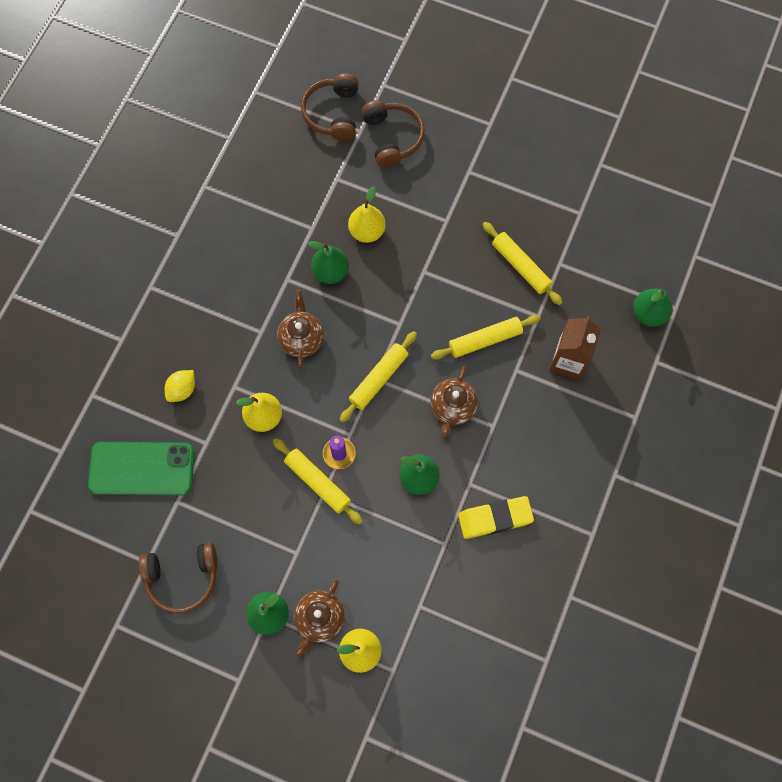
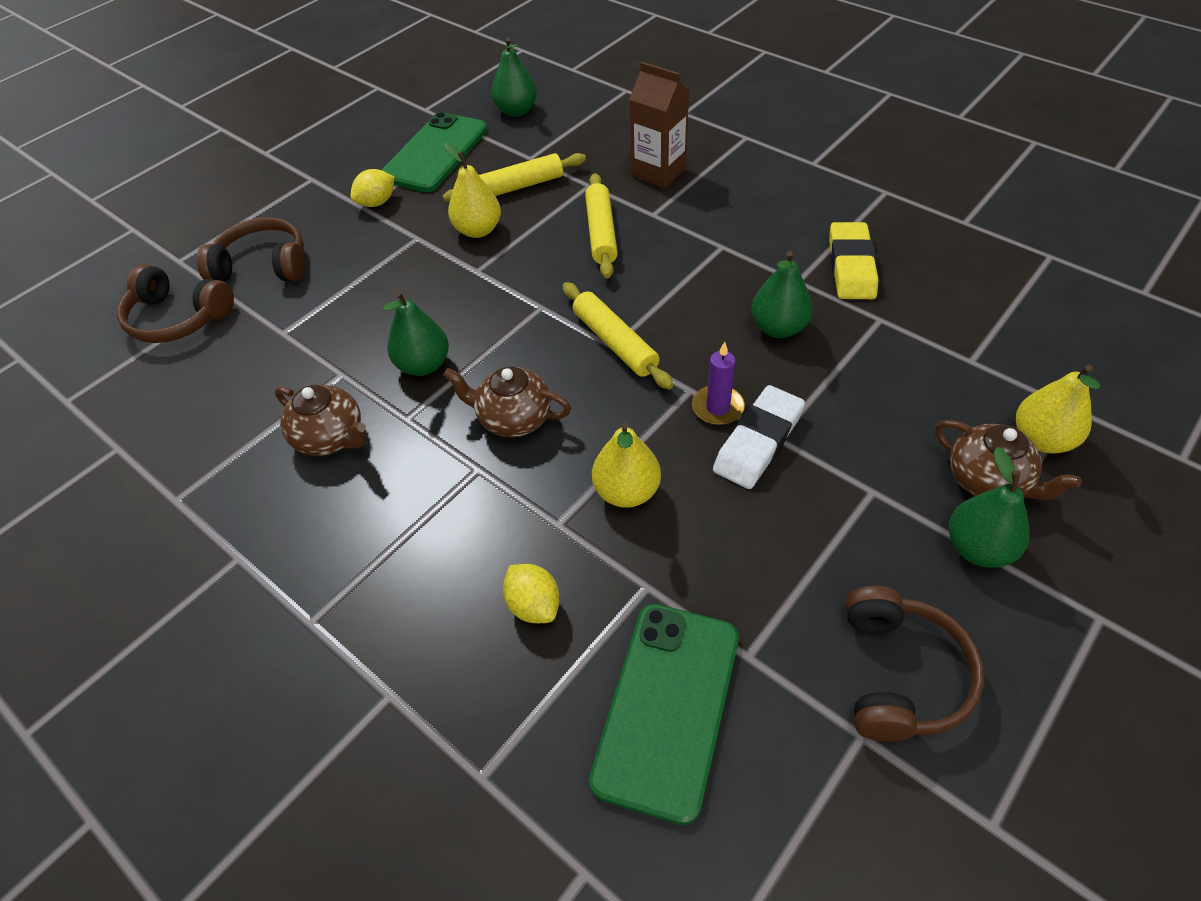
camera: 70 degrees left, 20 degrees down
yellow rolling pin [273,438,363,524] -> white eraser [713,385,805,489]
yellow pear [348,186,386,243] -> yellow pear moved to [444,143,501,238]
brown teapot [430,366,478,437] -> brown teapot moved to [275,385,366,456]
green pear [633,289,673,327] -> green pear moved to [491,37,537,117]
none -> yellow lemon [350,169,395,207]
none -> green phone [382,112,487,192]

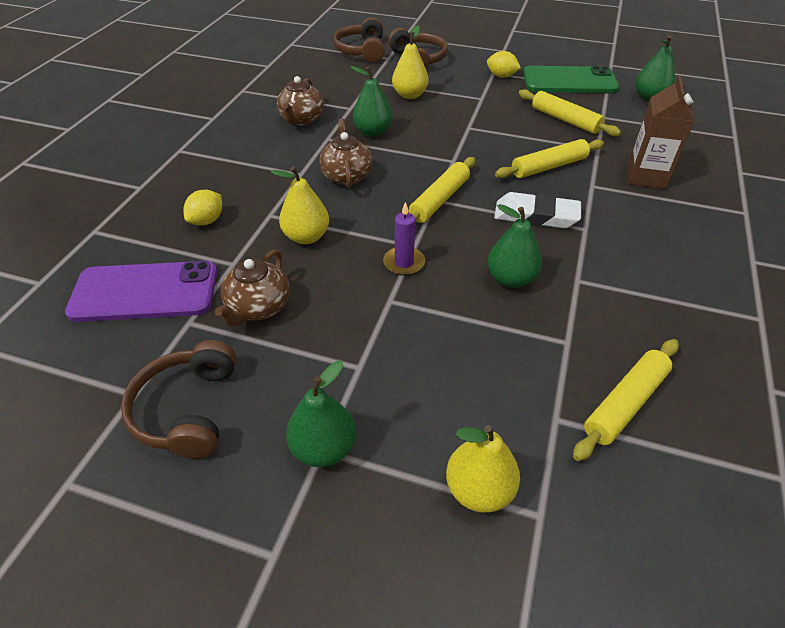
camera: 65 degrees right, 5 degrees down
yellow pear [444,143,501,238] -> yellow pear moved to [392,25,429,99]
green phone [589,604,739,825] -> purple phone [65,261,217,322]
white eraser [713,385,805,489] -> white eraser moved to [494,192,581,228]
yellow eraser [829,222,878,299] -> none
brown headphones [846,586,984,742] -> brown headphones turned 105 degrees clockwise [121,340,236,459]
brown teapot [935,420,1082,500] -> brown teapot moved to [215,250,290,327]
none -> yellow rolling pin [573,339,679,461]

